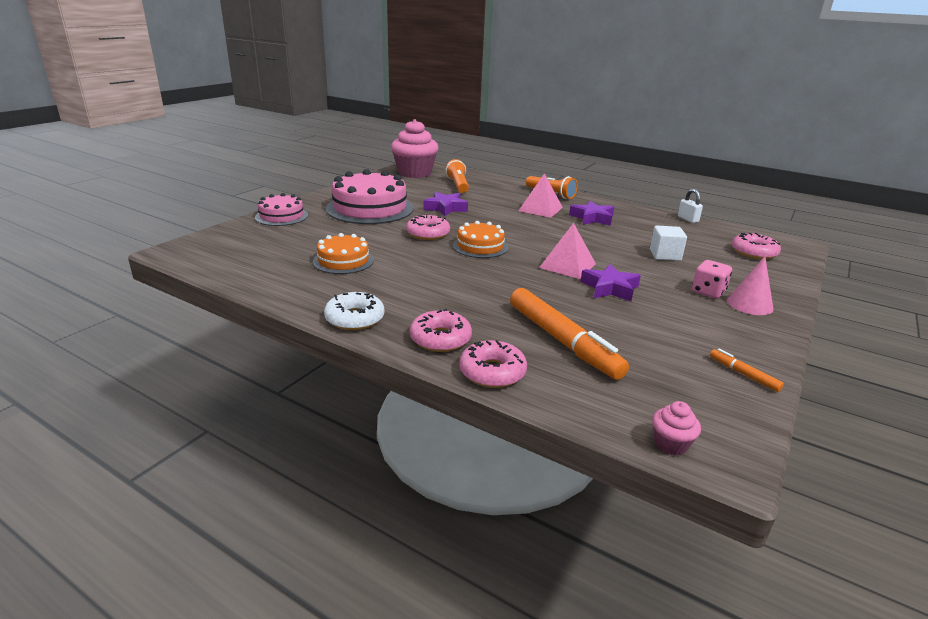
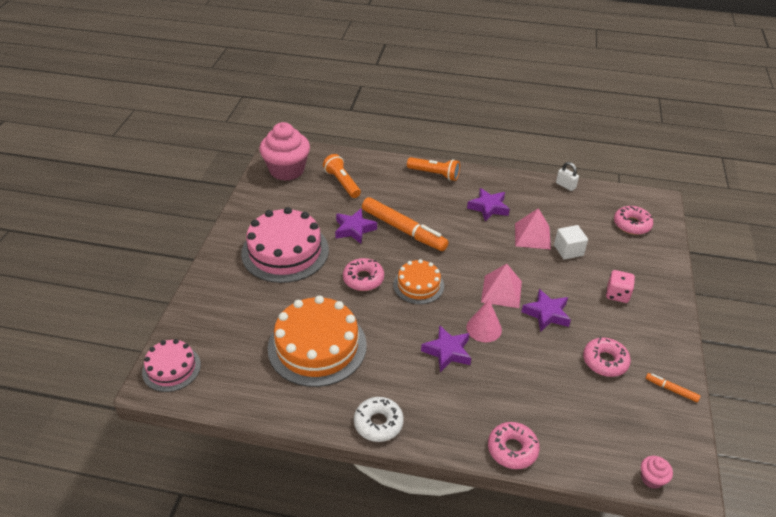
camera: 20 degrees left, 15 degrees up
pink cake [255,193,308,226] -> pink cake moved to [142,339,201,392]
orange cake [313,233,374,274] -> orange cake [268,296,367,387], size x1.78
pink donut [410,308,472,352] -> pink donut moved to [583,337,631,377]
orange marker [510,288,629,380] -> orange marker moved to [362,197,449,251]
pink pyramid [518,173,563,218] -> pink pyramid moved to [515,208,551,250]
pink cone [727,256,773,315] -> pink cone moved to [466,299,502,342]
none -> purple star [421,325,471,372]

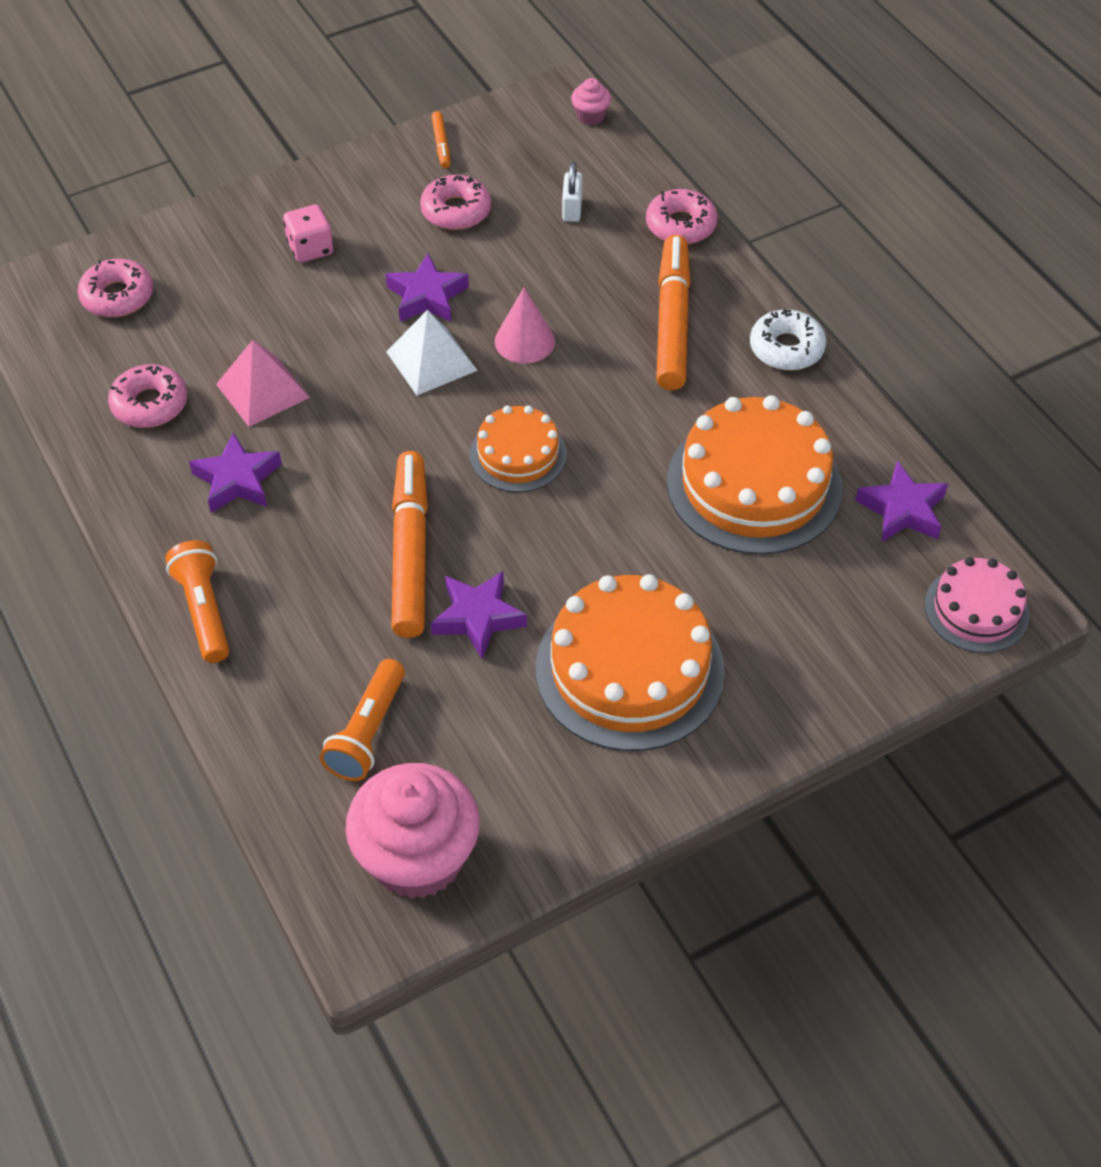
camera: 130 degrees left, 10 degrees up
pink cake [241,207,329,283] -> orange cake [536,574,725,751]
pink donut [343,258,384,291] -> pink donut moved to [108,364,187,428]
purple star [421,325,471,372] -> purple star moved to [855,461,948,542]
pink pyramid [481,264,522,308] -> white pyramid [386,310,478,395]
white cube [554,225,588,260] -> none
white padlock [556,162,579,191] -> white padlock moved to [562,162,583,222]
none -> orange marker [656,235,691,391]

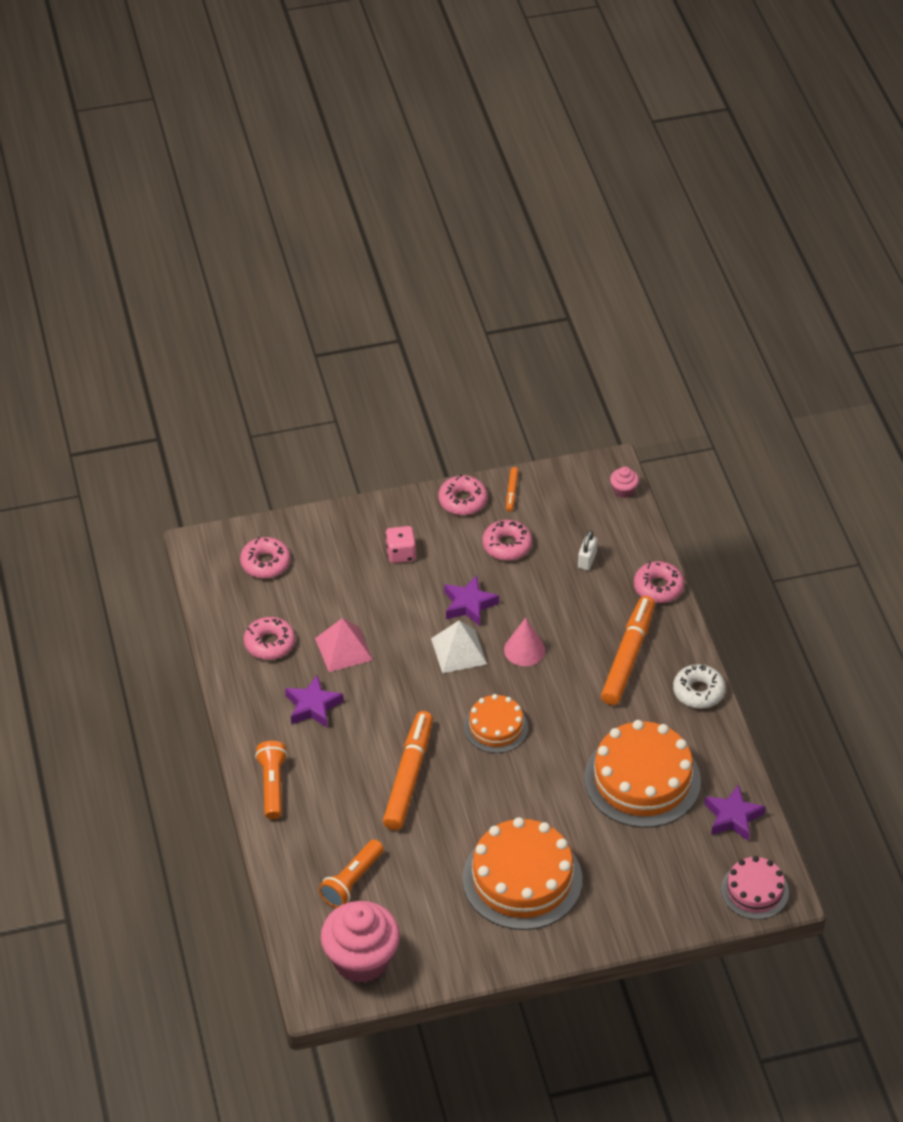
camera: 15 degrees right, 5 degrees down
purple star [431,571,527,659] -> none
none -> pink donut [438,474,487,515]

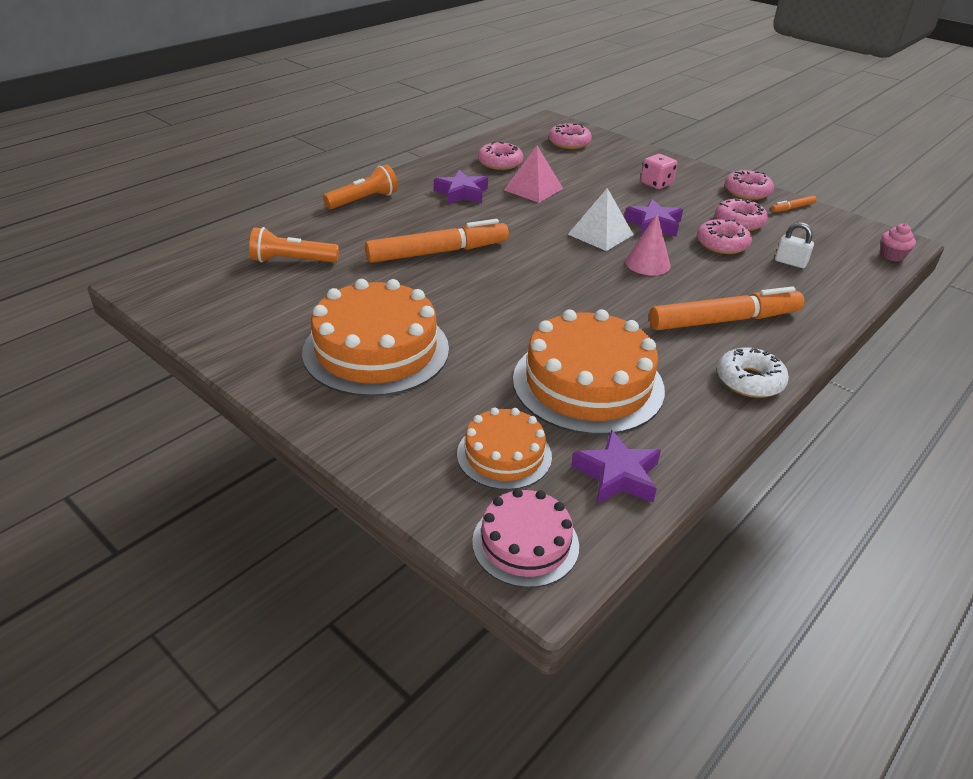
camera: 55 degrees right, 10 degrees down
pink cupcake [321,901,400,983] -> none
orange cake [464,694,528,753] -> orange cake moved to [457,407,552,490]
white padlock [578,530,598,570] -> white padlock turned 45 degrees clockwise [775,222,814,268]
pink donut [634,561,684,603] -> pink donut moved to [697,219,752,254]

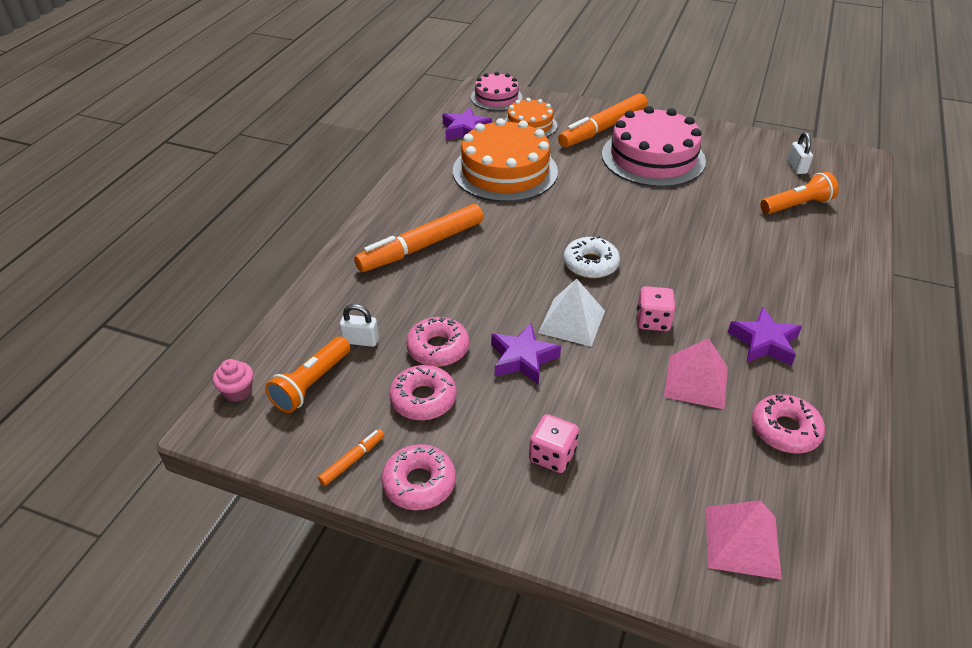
camera: 160 degrees right, 5 degrees up
orange cake [302,279,449,397] -> pink cake [602,106,706,187]
orange flashlight [323,165,398,209] -> orange flashlight moved to [265,336,350,413]
orange marker [365,219,509,263] -> orange marker moved to [558,93,647,148]
pink donut [549,124,592,149] -> pink pyramid [706,500,782,580]
pink cone [625,213,670,275] -> none
white donut [717,347,789,398] -> white donut moved to [563,236,620,278]
none -> pink dice [637,286,675,331]
none -> white padlock [787,132,813,174]

